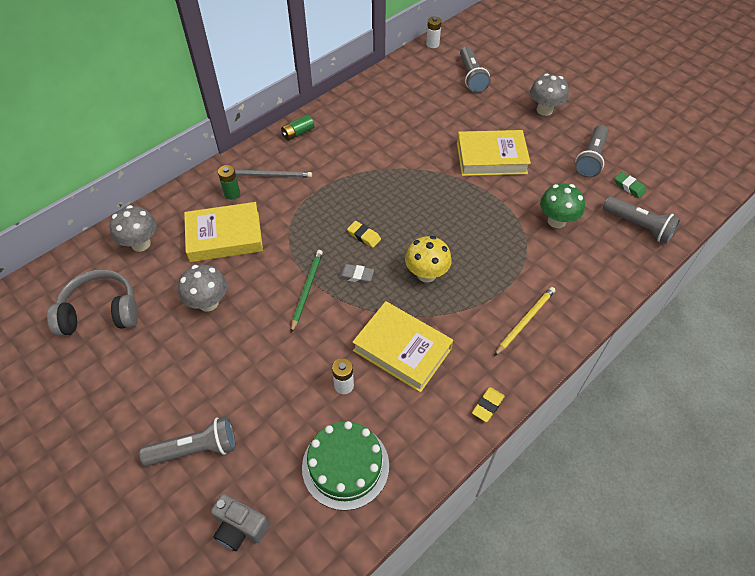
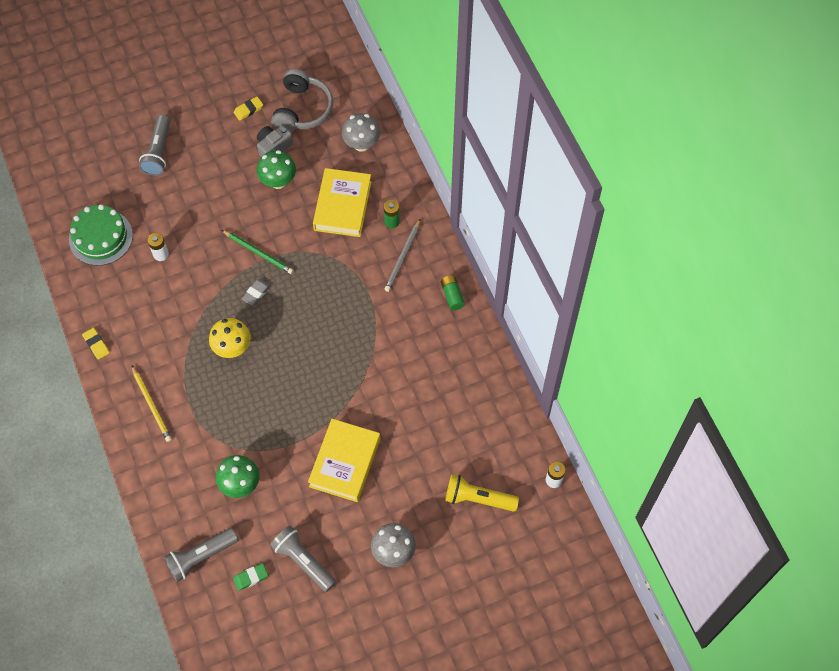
camera: 110 degrees right, 10 degrees up
grey mushroom [178,265,227,312] -> green mushroom [257,150,296,189]
grey camera [211,494,269,551] -> grey camera moved to [257,125,293,157]
yellow eraser [347,221,381,248] -> yellow eraser moved to [234,97,263,121]
yellow book [352,301,453,392] -> none
grey flashlight [460,46,491,93] -> yellow flashlight [445,474,519,512]

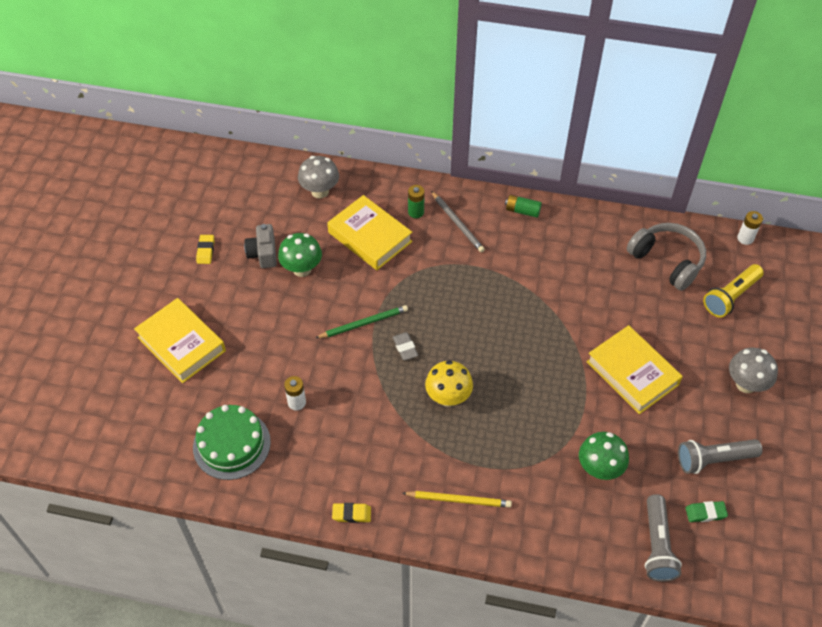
camera: 55 degrees left, 10 degrees down
grey flashlight [139,115,170,176] -> yellow book [134,298,226,383]
green eraser [233,563,268,591] -> green eraser turned 75 degrees clockwise [686,501,728,522]
grey headphones [271,69,334,132] -> grey headphones moved to [627,223,706,291]

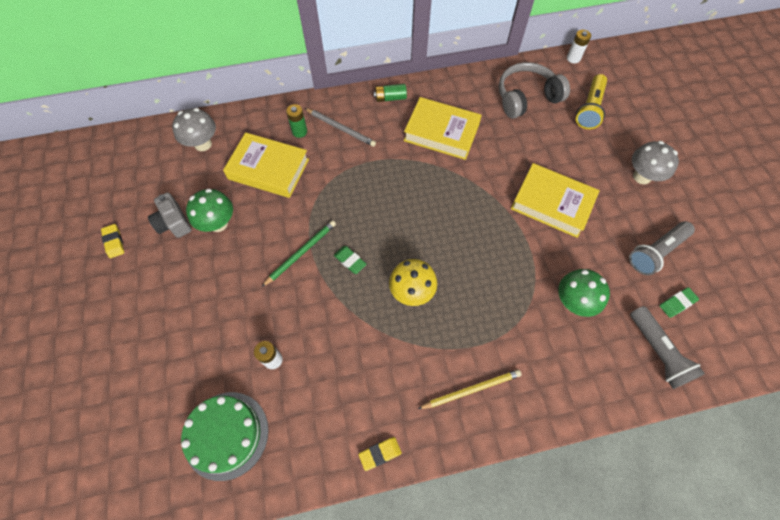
camera: 25 degrees left, 10 degrees up
yellow book [134,298,226,383] -> yellow book moved to [404,97,482,160]
grey eraser [393,332,418,360] -> green eraser [334,246,367,274]
grey headphones [627,223,706,291] -> grey headphones turned 45 degrees counterclockwise [499,62,570,119]

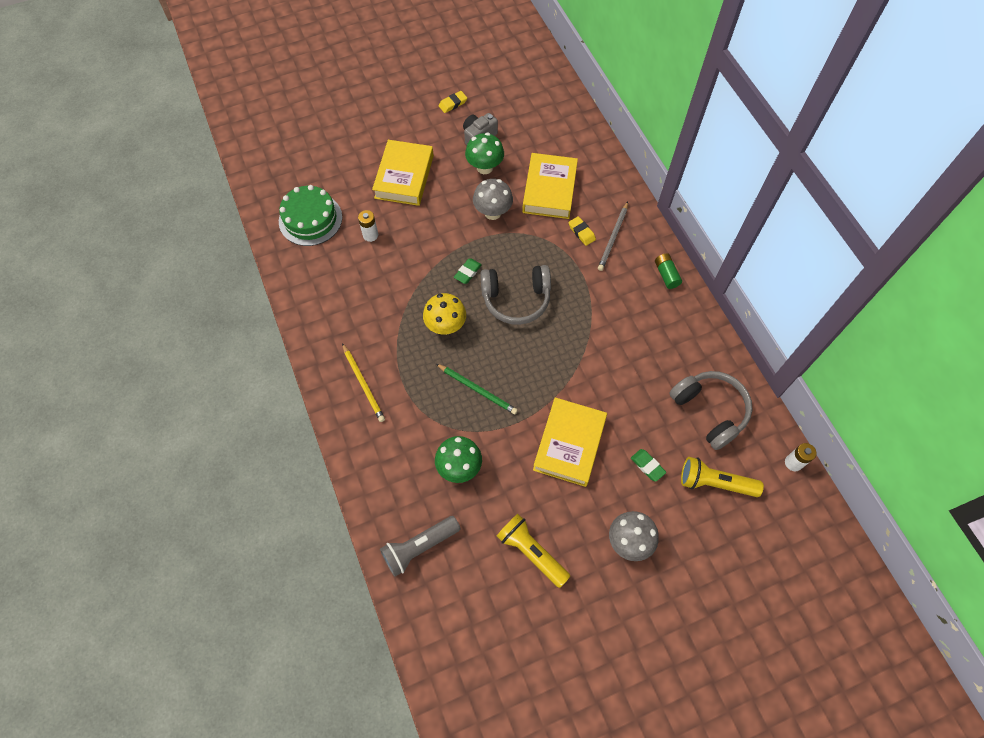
camera: 80 degrees right, 0 degrees up
grey mushroom [172,108,216,151] -> grey mushroom moved to [473,179,513,220]
green pencil [262,220,336,287] -> green pencil moved to [436,364,518,415]
green battery [286,104,307,138] -> none
yellow eraser [359,437,402,471] -> yellow eraser moved to [568,216,596,246]
yellow book [404,97,482,160] -> yellow book moved to [372,140,434,206]
grey flashlight [629,221,695,275] -> yellow flashlight [497,514,570,588]
green eraser [659,287,699,318] -> green eraser moved to [631,449,666,482]
none -> grey headphones [480,265,551,325]

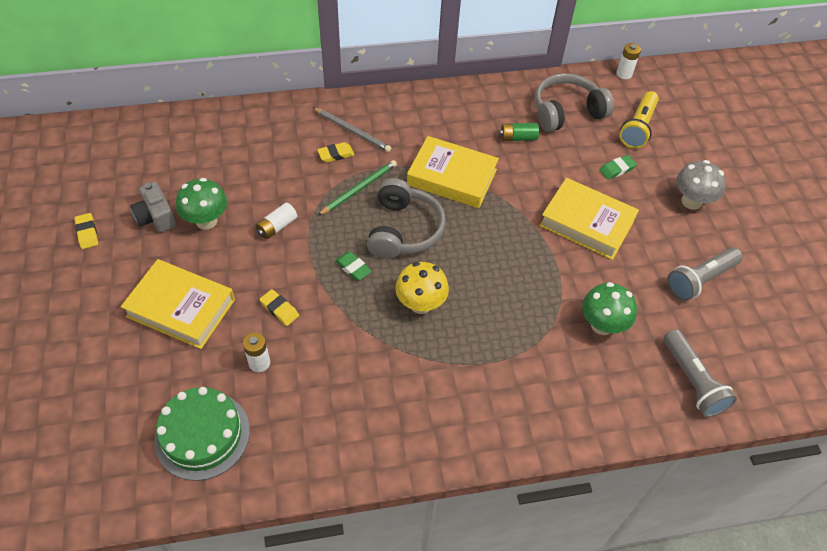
camera: 80 degrees left, 10 degrees down
yellow pencil [342,343,385,422] -> none
green pencil [436,364,518,415] -> green pencil moved to [318,160,397,216]
grey mushroom [473,179,513,220] -> white battery [256,203,297,239]
yellow flashlight [497,514,570,588] -> grey flashlight [667,247,743,301]
yellow book [522,153,578,219] -> yellow book moved to [407,136,499,208]
green battery [655,253,682,289] -> green battery moved to [499,123,539,141]
none -> yellow eraser [260,289,299,326]

